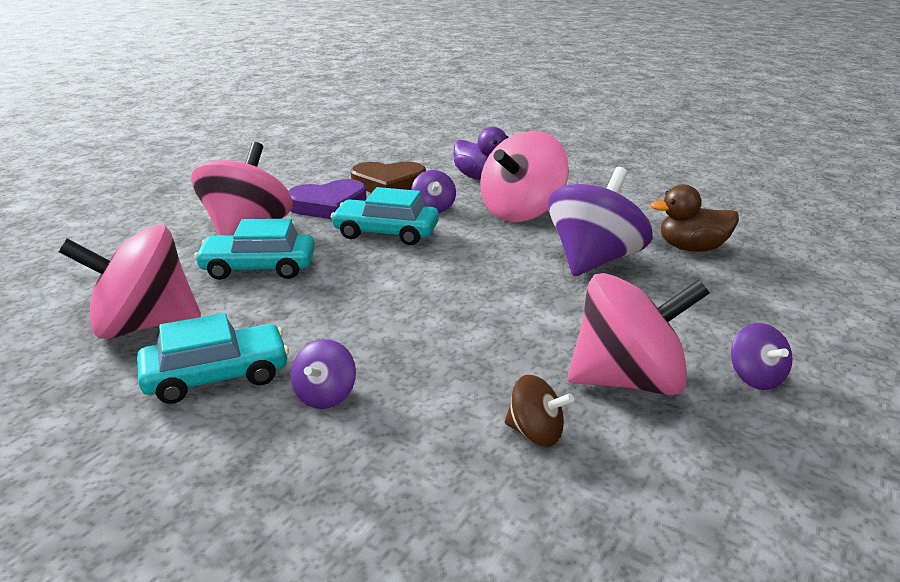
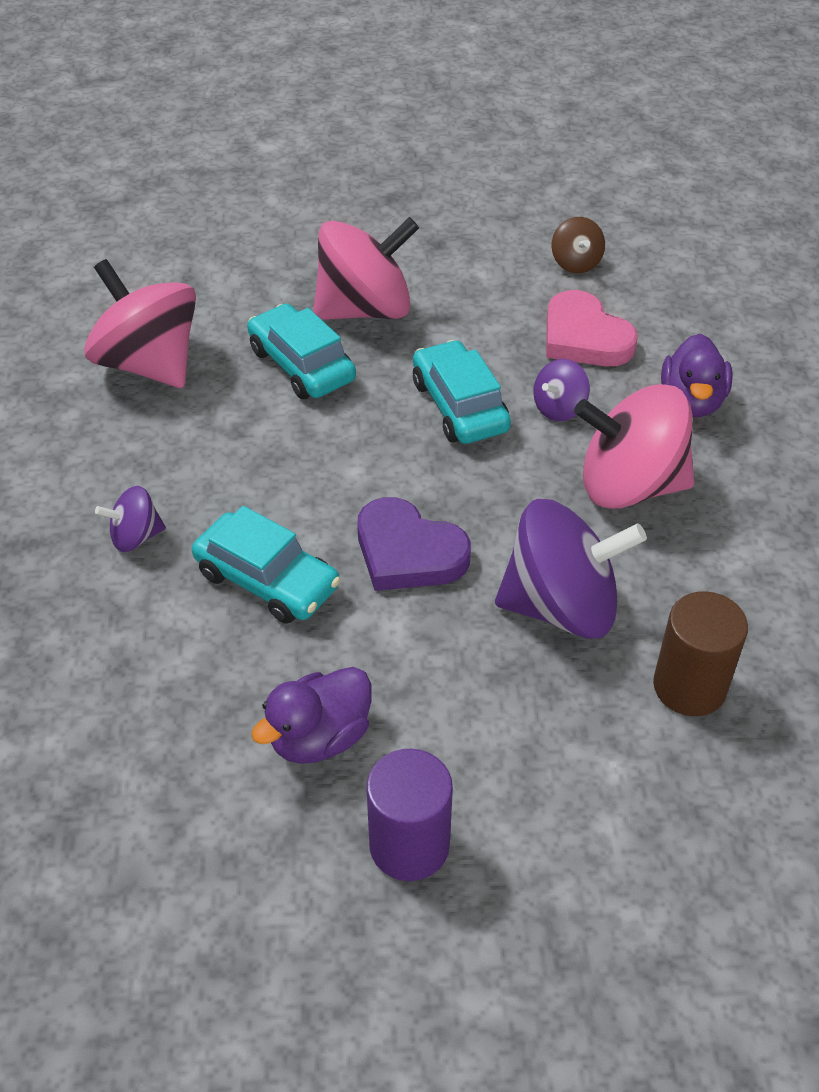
camera: 55 degrees right, 20 degrees up
turquoise car [137,313,289,404] -> turquoise car moved to [192,506,340,624]
purple heart [289,179,367,219] -> purple heart moved to [357,497,471,591]
brown heart [351,162,426,193] -> pink heart [546,290,638,366]
brown spinning top [505,375,574,447] -> brown spinning top moved to [552,217,605,273]
pink spinning top [567,273,710,395] -> purple duck [251,667,371,764]
brown duck [650,184,739,252] -> brown cylinder [653,591,748,716]
purple spinning top [731,323,793,390] -> purple cylinder [366,749,453,881]

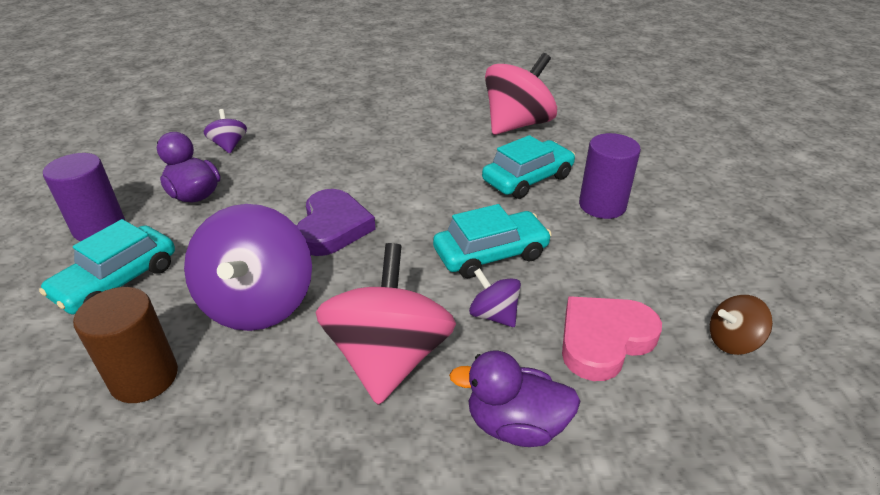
camera: 90 degrees right, 10 degrees down
purple spinning top [95,486,166,552] -> purple spinning top moved to [204,109,247,153]
turquoise car [192,506,340,624] -> turquoise car moved to [39,219,175,315]
pink spinning top [313,217,419,320] -> purple cylinder [579,133,641,219]
purple heart [357,497,471,591] -> purple heart turned 150 degrees clockwise [297,189,376,256]

